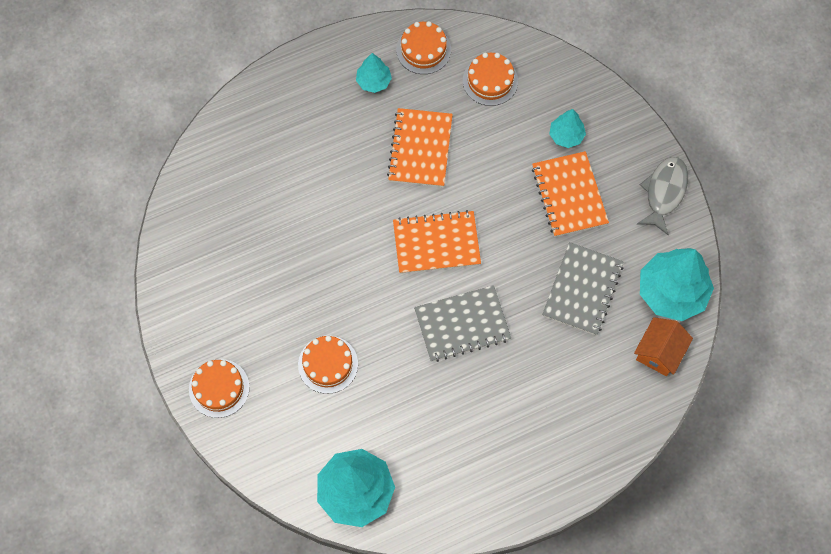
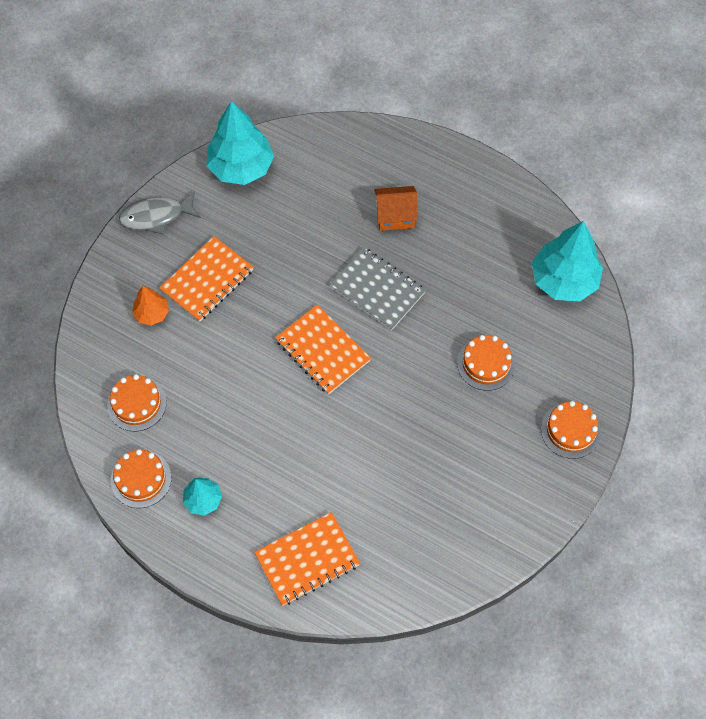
camera: 125 degrees left, 5 degrees down
orange notebook [387,108,453,187] -> orange notebook moved to [254,512,360,606]
grey notebook [542,242,624,336] -> none
turquoise tree [549,109,586,148] -> orange tree [132,286,169,326]
orange house [634,317,693,376] -> orange house moved to [374,186,418,231]

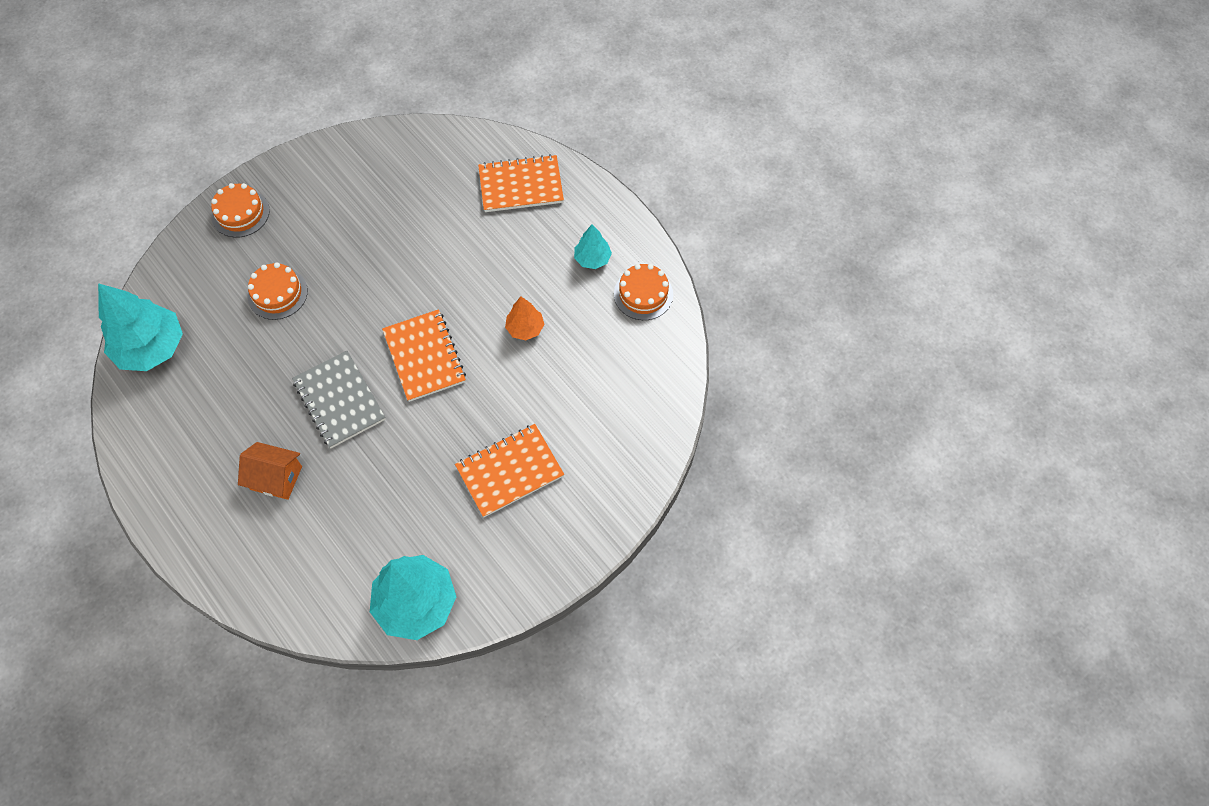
camera: 160 degrees left, 0 degrees up
orange cake [107,374,167,431] -> none
grey fish [119,191,201,234] -> none
orange tree [132,286,169,326] -> orange tree moved to [505,297,544,340]

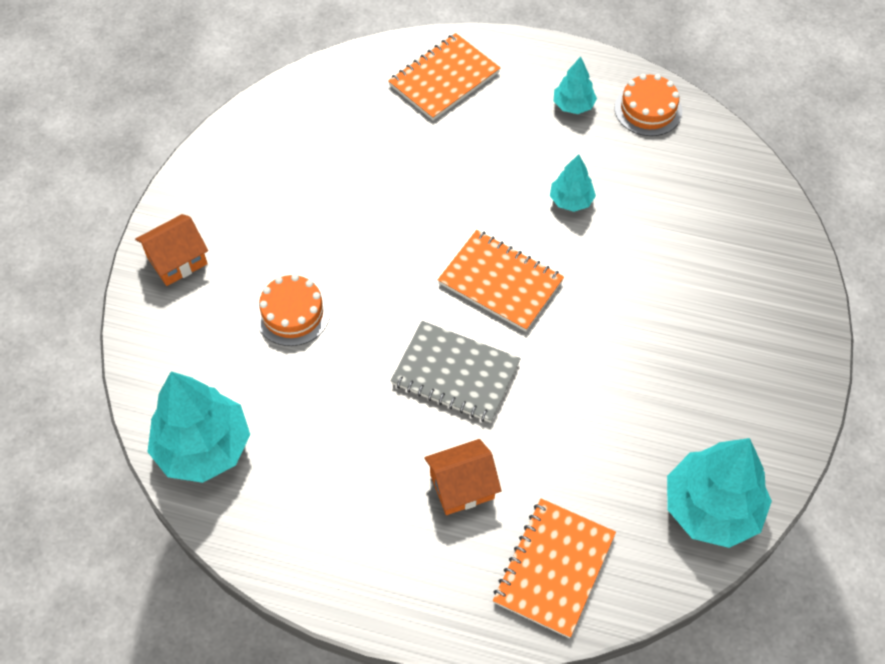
camera: 35 degrees left, 5 degrees down
orange cake [211,183,270,238] -> orange house [135,214,208,286]
orange notebook [455,424,564,517] -> orange notebook moved to [493,499,616,638]
orange tree [505,297,544,340] -> turquoise tree [550,154,596,212]

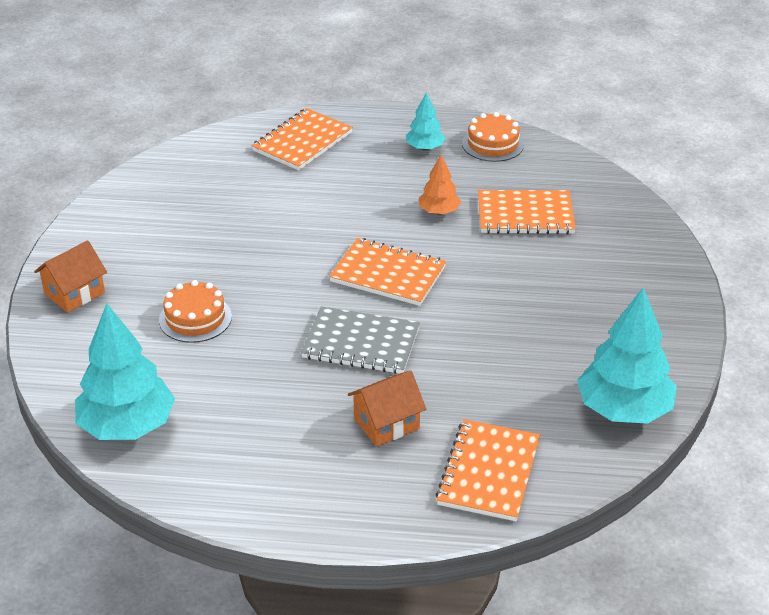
camera: 10 degrees left, 20 degrees down
turquoise tree [550,154,596,212] -> orange tree [419,155,461,215]
none -> orange notebook [478,190,576,234]

